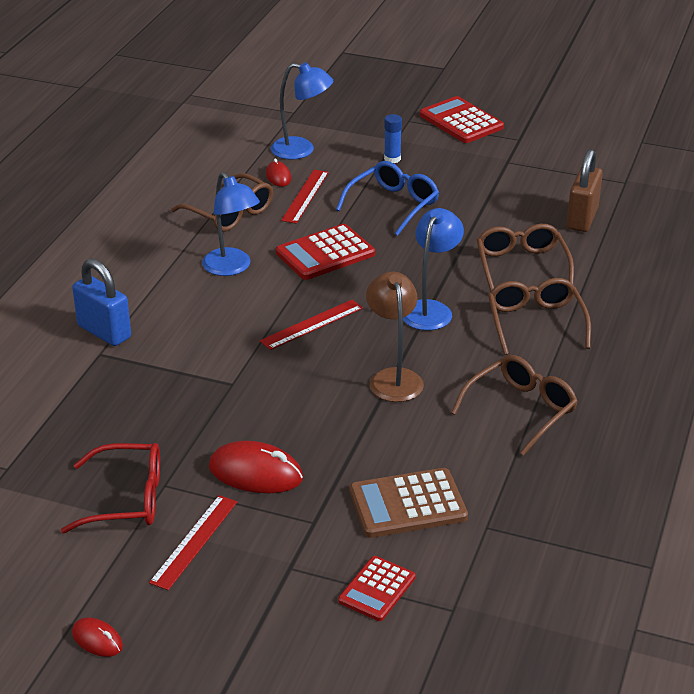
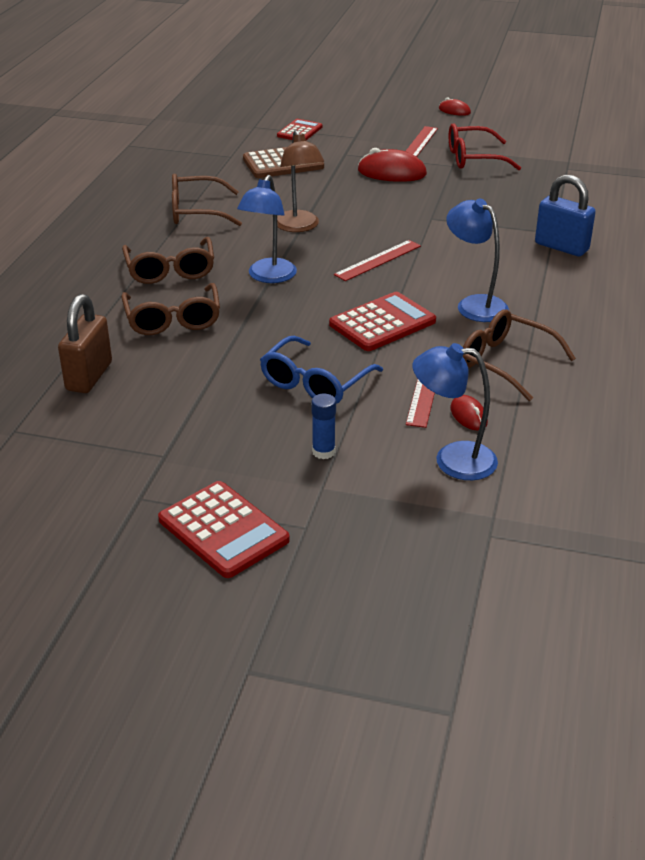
camera: 175 degrees right, 0 degrees up
brown glasses [451,355,578,456] -> brown glasses turned 45 degrees clockwise [172,174,242,226]

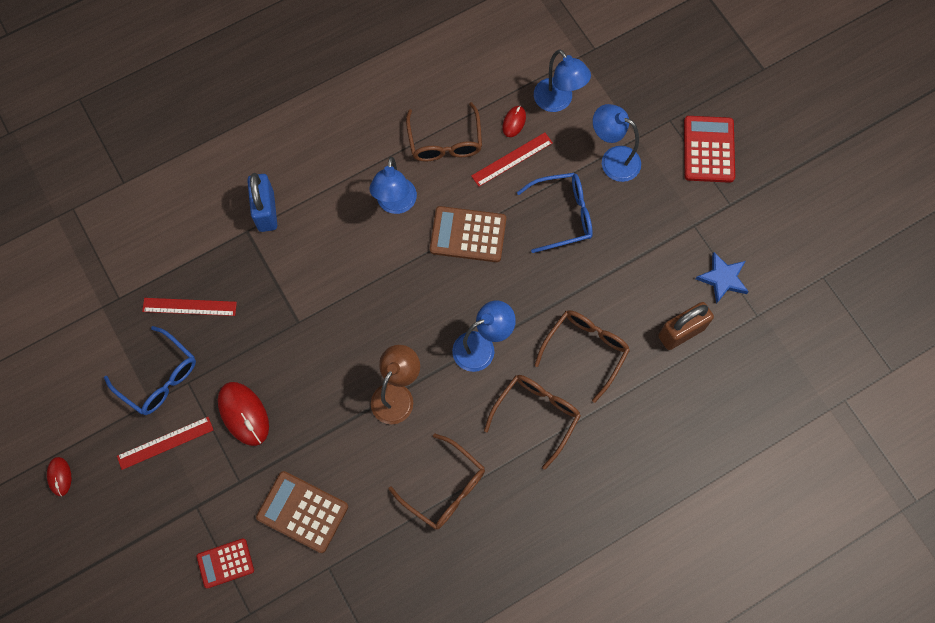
camera: 135 degrees left, 35 degrees up
blue glue stick [311,394,336,459] -> blue lamp [593,104,641,182]
red calculator [329,292,436,351] -> brown calculator [430,206,506,262]
red ruler [334,240,421,281] -> red ruler moved to [142,298,237,316]
red glasses [449,123,521,170] -> blue glasses [104,326,196,415]
none -> blue star [696,252,749,304]

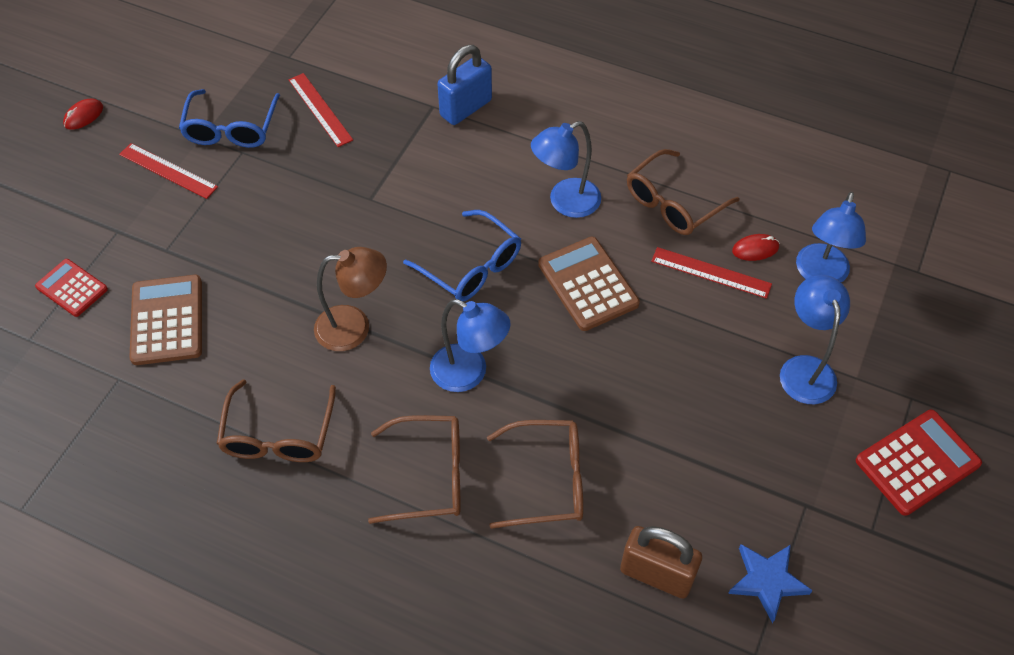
camera: 55 degrees right, 15 degrees down
red mouse [218,382,269,446] -> none
blue glasses [517,173,593,253] -> blue glasses moved to [403,210,521,301]

